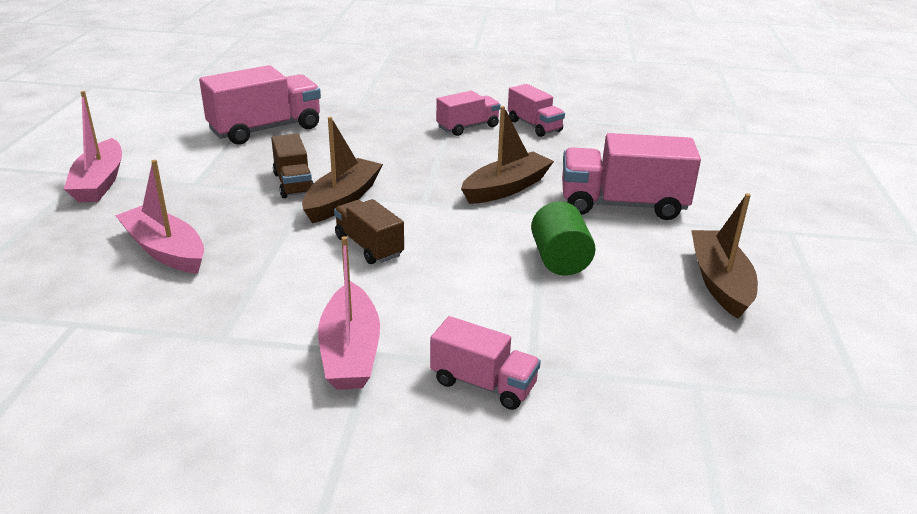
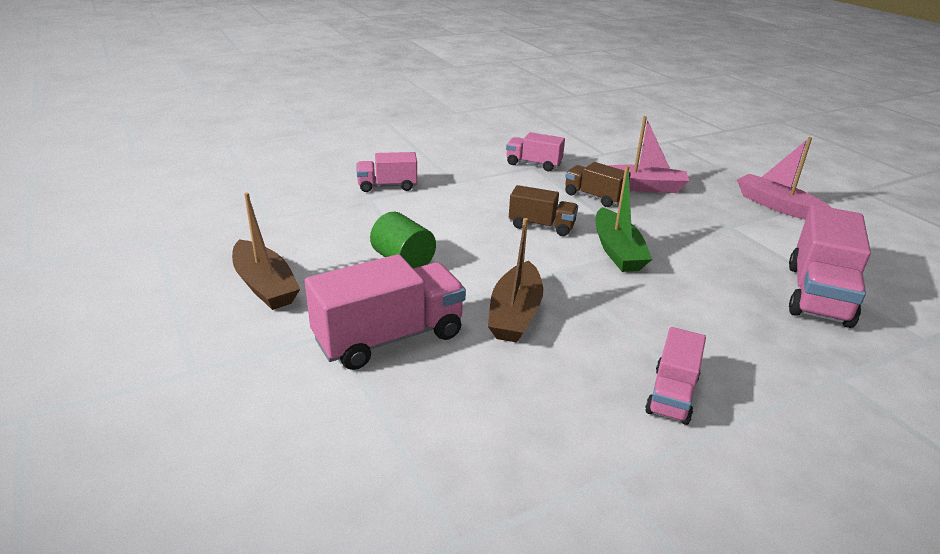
camera: 145 degrees right, 0 degrees up
brown truck [271,134,314,198] -> brown truck moved to [565,162,631,207]
brown boat [302,117,383,223] -> green boat [595,166,652,272]
pink boat [318,236,380,390] -> none
pink truck [508,84,565,137] -> pink truck moved to [506,132,565,171]

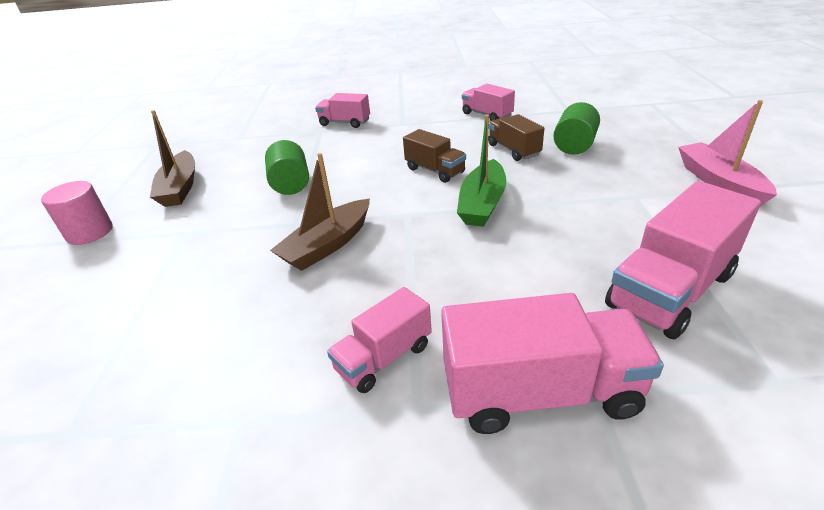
camera: 30 degrees right, 5 degrees up
pink truck [305,254,466,370] -> pink truck moved to [441,293,664,434]
pink boat [607,116,689,193] -> green cylinder [553,102,600,155]
none -> pink cylinder [41,181,113,245]

